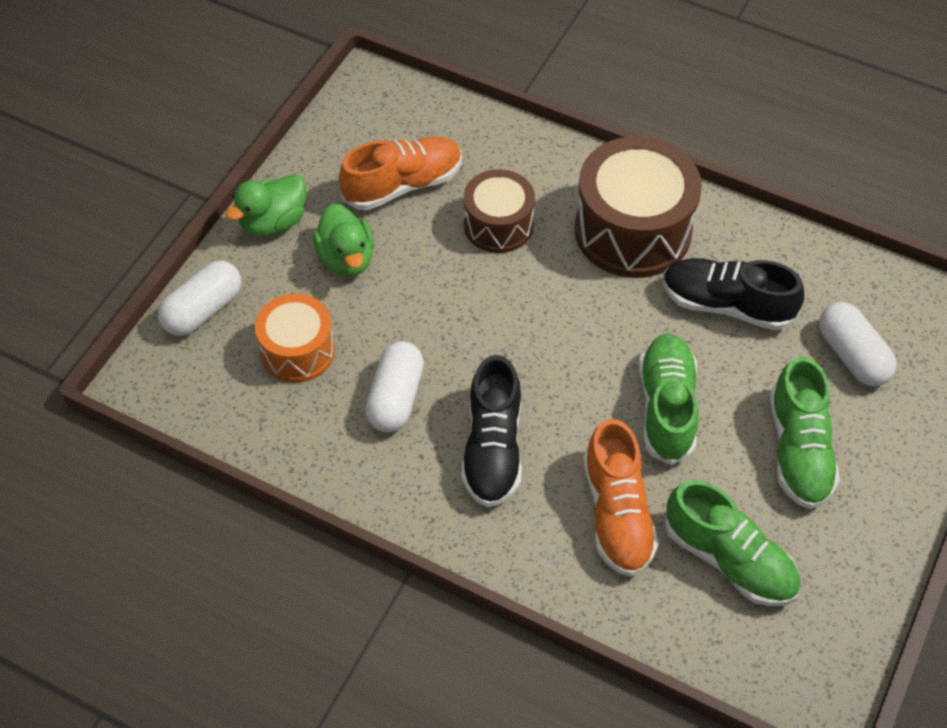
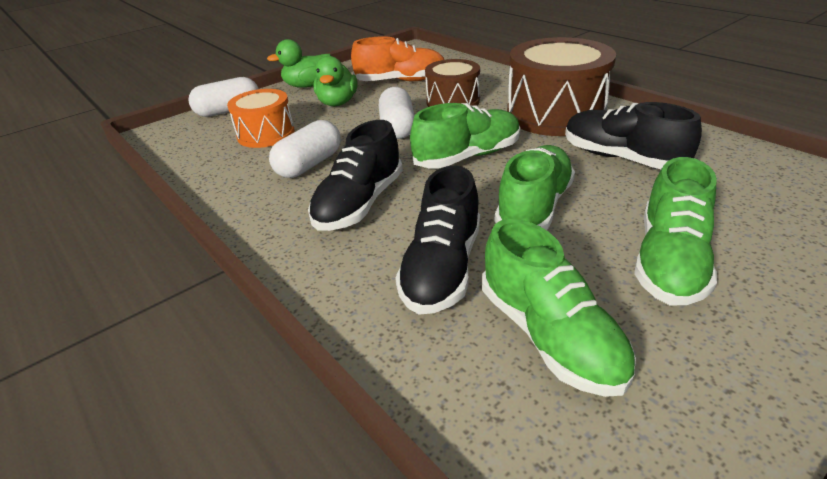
camera: 25 degrees right, 20 degrees down
orange shoe [583,419,659,577] -> black shoe [395,166,480,315]
white capsule [819,302,897,386] -> white capsule moved to [379,87,414,139]
none -> green shoe [410,103,520,169]

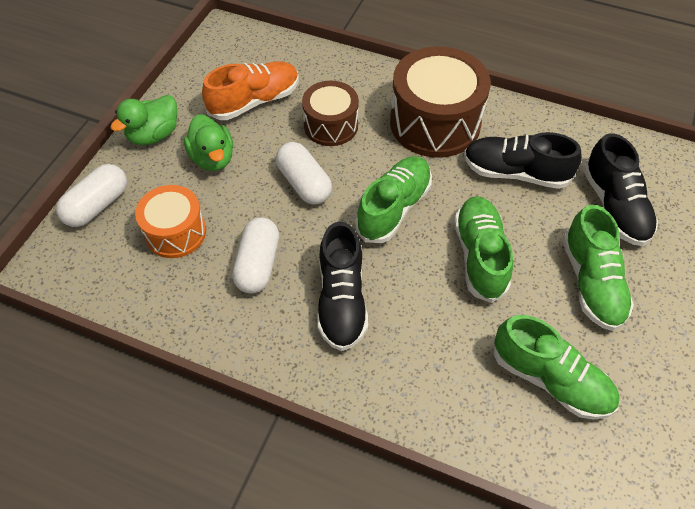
camera: 30 degrees left, 20 degrees up
black shoe [395,166,480,315] -> black shoe moved to [583,133,658,246]

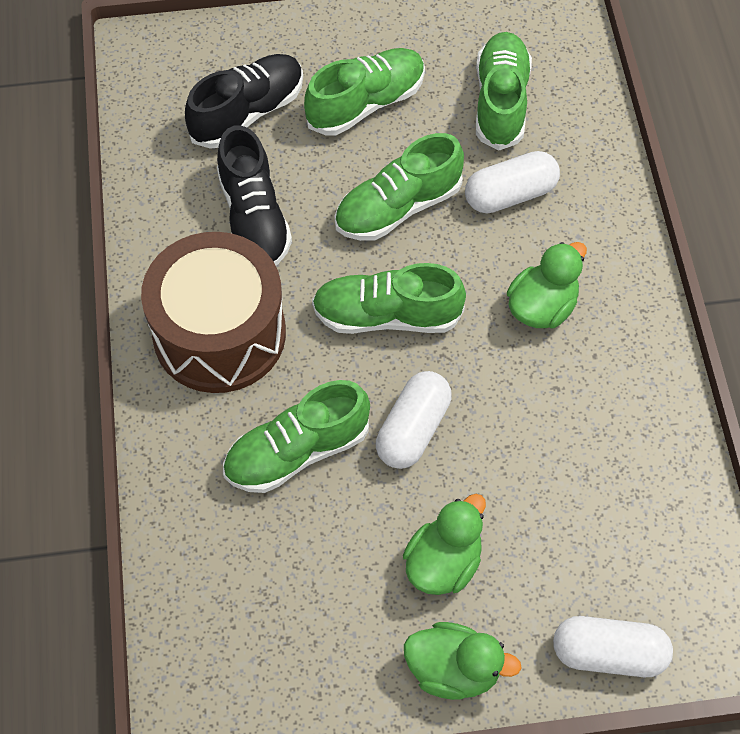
camera: 120 degrees left, 5 degrees up
orange drum [135,185,206,258] -> none
orange shoe [202,61,299,120] -> none
white capsule [232,217,279,294] -> white capsule moved to [465,151,560,214]
brown drum [302,80,359,146] -> green shoe [223,380,370,493]
black shoe [317,221,368,351] -> green duck [507,242,587,328]

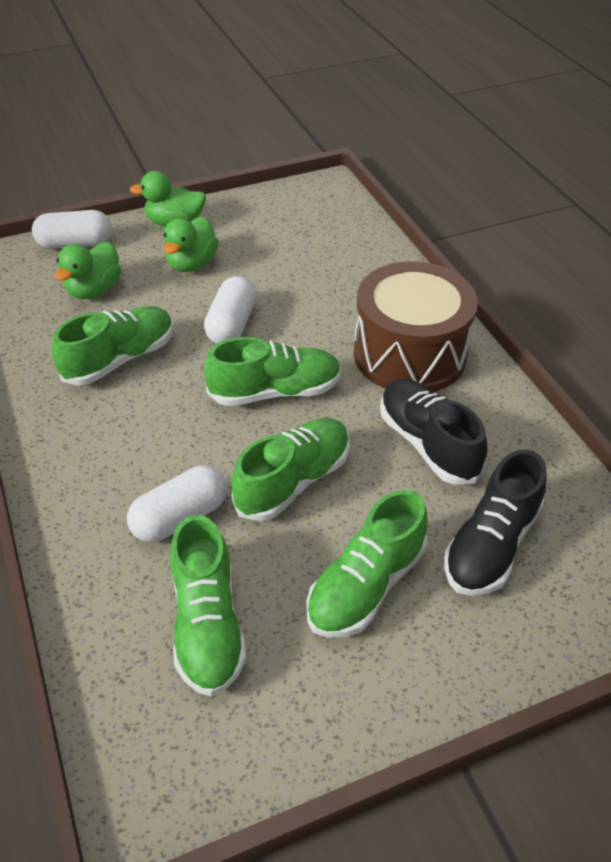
camera: 165 degrees right, 15 degrees down
green shoe [223,380,370,493] -> green shoe moved to [52,306,174,386]
green duck [507,242,587,328] -> green duck moved to [55,242,121,299]

